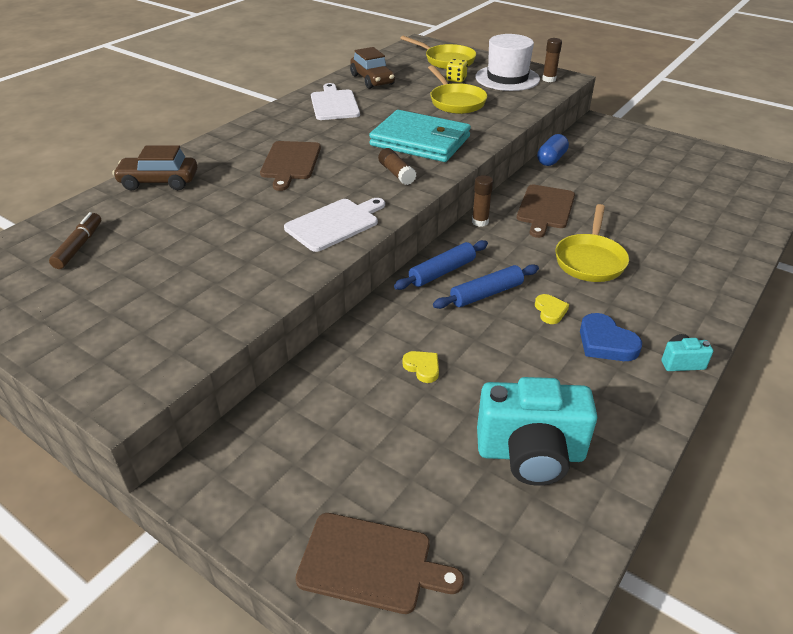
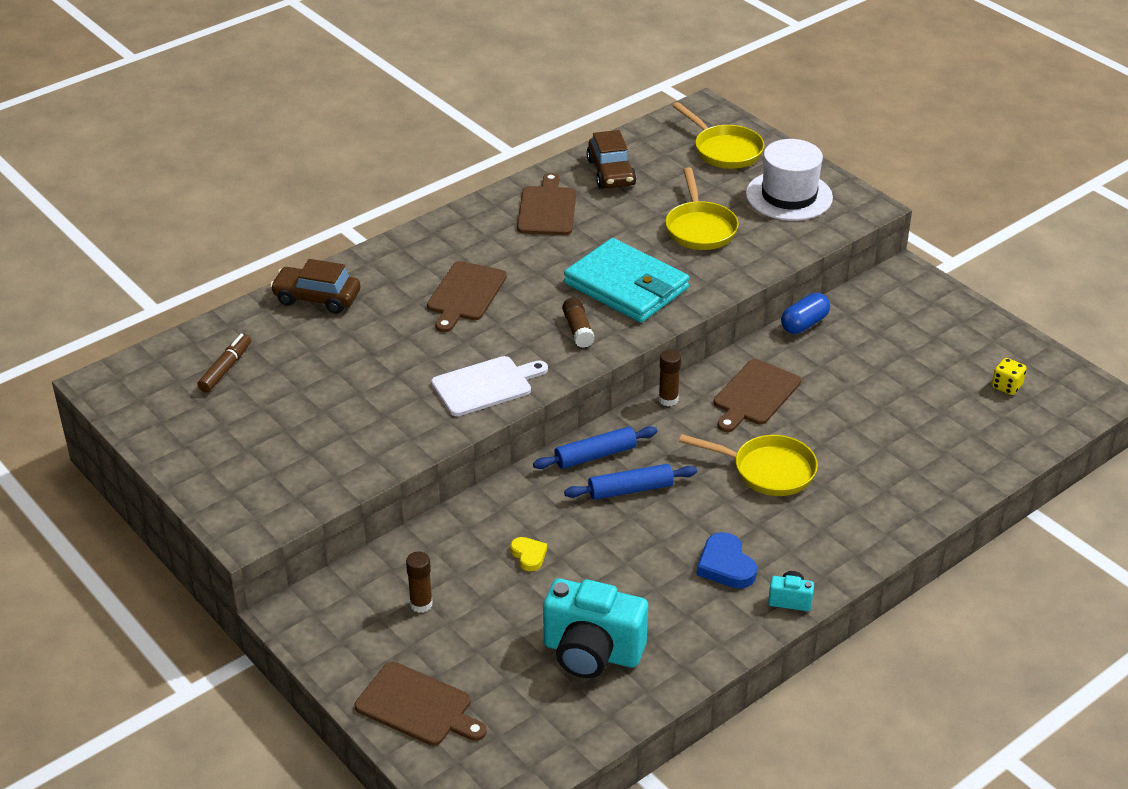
camera: 15 degrees right, 0 degrees up
white cutting board [311,83,360,120] -> brown cutting board [517,173,576,235]
yellow dice [446,59,468,82] -> yellow dice moved to [992,358,1027,395]
yellow heart [535,294,569,324] -> none
brown glue stick [542,38,562,82] -> brown glue stick moved to [406,551,433,613]
yellow pan [555,204,629,282] -> yellow pan turned 105 degrees counterclockwise [679,434,818,496]

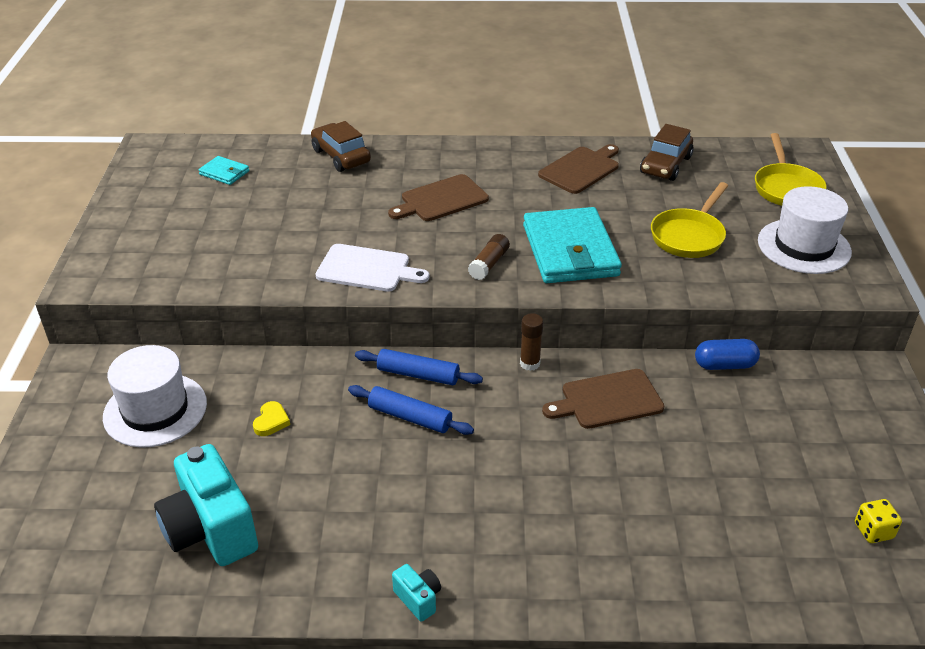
camera: 40 degrees right, 0 degrees up
brown marker [197,334,251,393] -> turquoise wallet [198,156,249,185]
brown cutting board [355,662,487,746] -> none
brown glue stick [406,551,433,613] -> white hat [103,345,207,448]
yellow pan [679,434,818,496] -> none
blue heart [696,532,757,589] -> none

